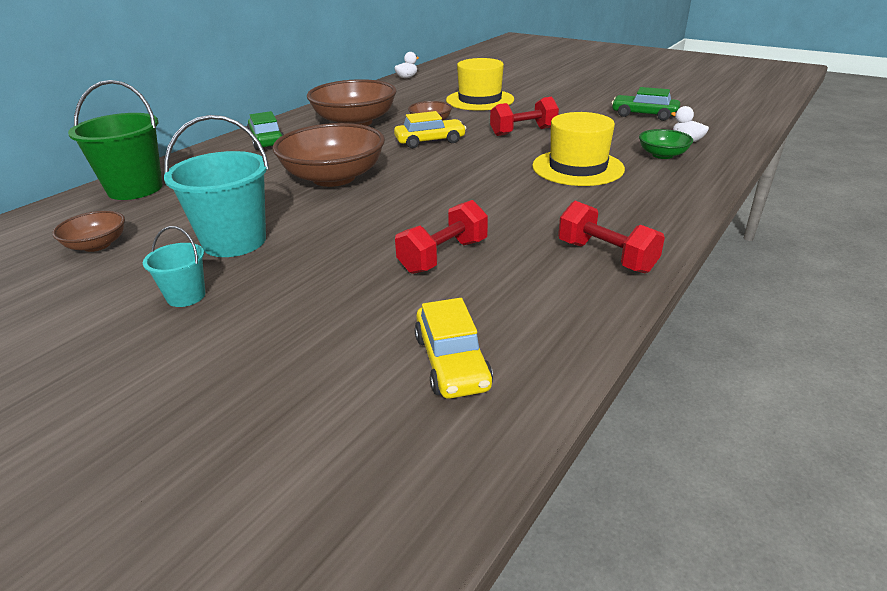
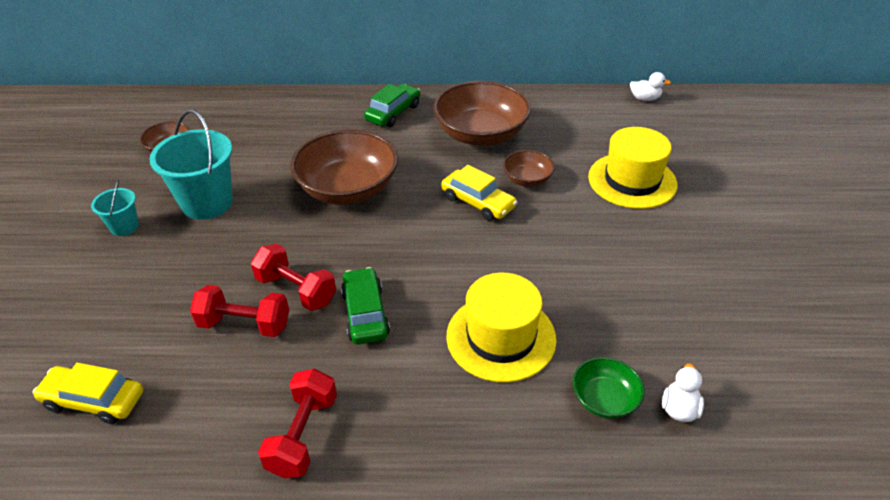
camera: 55 degrees right, 10 degrees up
green bucket [68,80,163,200] -> none
yellow car [415,298,493,399] -> yellow car turned 60 degrees clockwise [33,363,143,424]
red dumbbell [490,97,559,136] -> red dumbbell moved to [251,244,336,311]
green car [612,87,680,121] -> green car moved to [341,267,390,344]

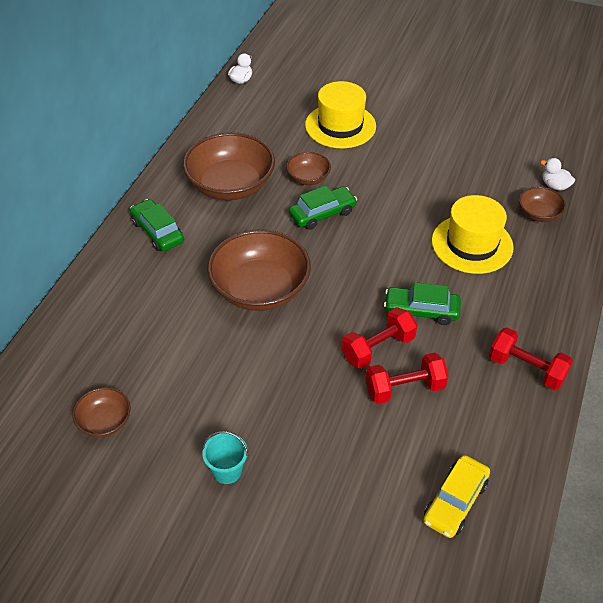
camera: 70 degrees left, 5 degrees up
turquoise bucket [149,110,233,220] -> none
red dumbbell [190,285,289,337] -> red dumbbell turned 45 degrees clockwise [365,353,449,404]
yellow car [441,165,517,221] -> green car [289,186,357,230]
green bowl [573,357,645,419] -> brown bowl [519,187,566,222]

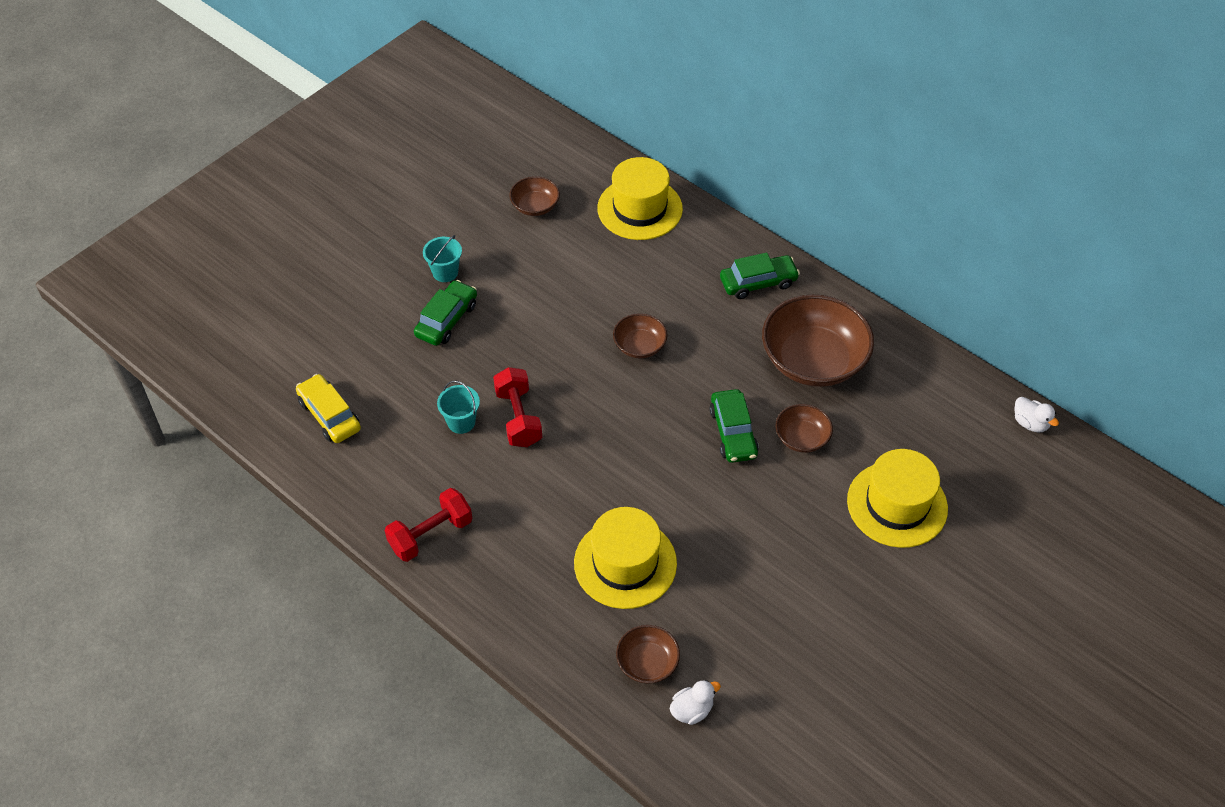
camera: 110 degrees right, 5 degrees up
brown bowl [207,230,311,311] -> brown bowl [613,313,667,358], size x0.50
red dumbbell [365,353,449,404] -> turquoise bucket [437,380,480,434]
green car [384,282,461,325] -> green car moved to [414,280,477,346]
none -> yellow hat [597,157,683,240]

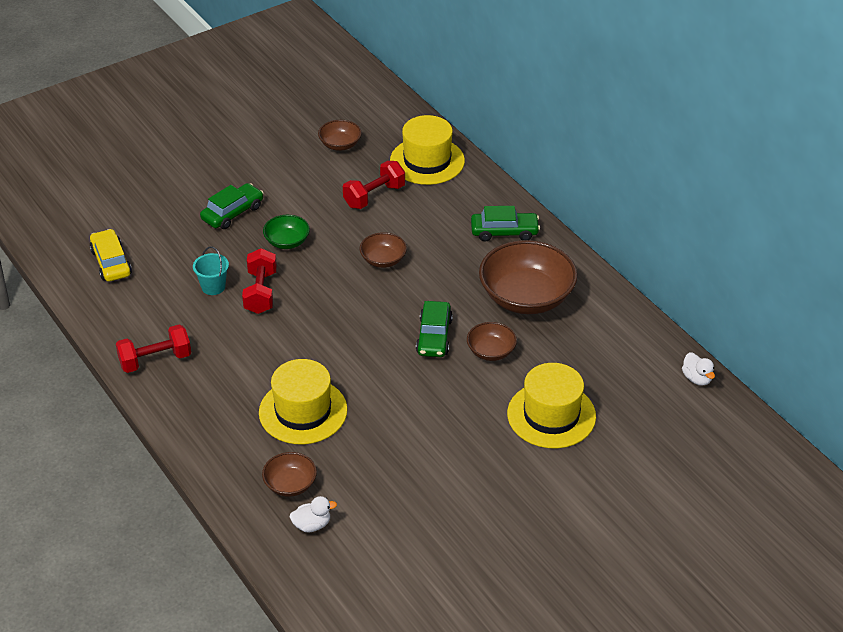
camera: 15 degrees right, 10 degrees down
turquoise bucket [423,235,462,282] -> none
none -> green bowl [263,215,310,249]
none -> red dumbbell [343,161,405,209]

